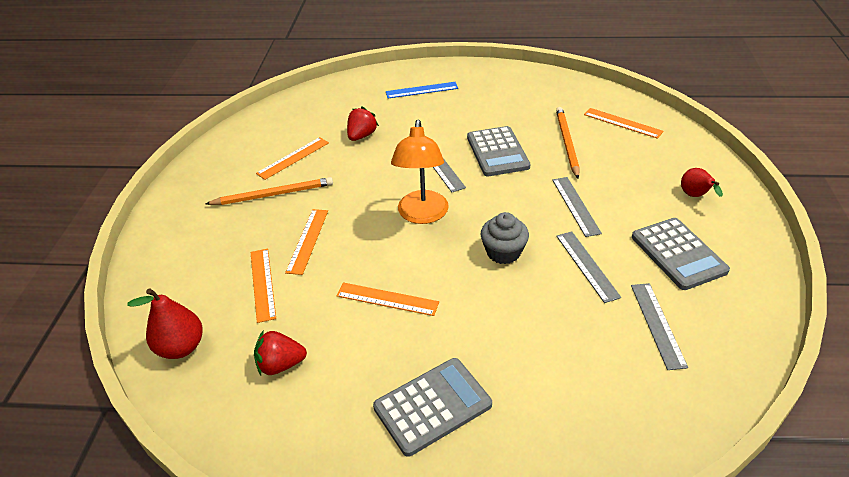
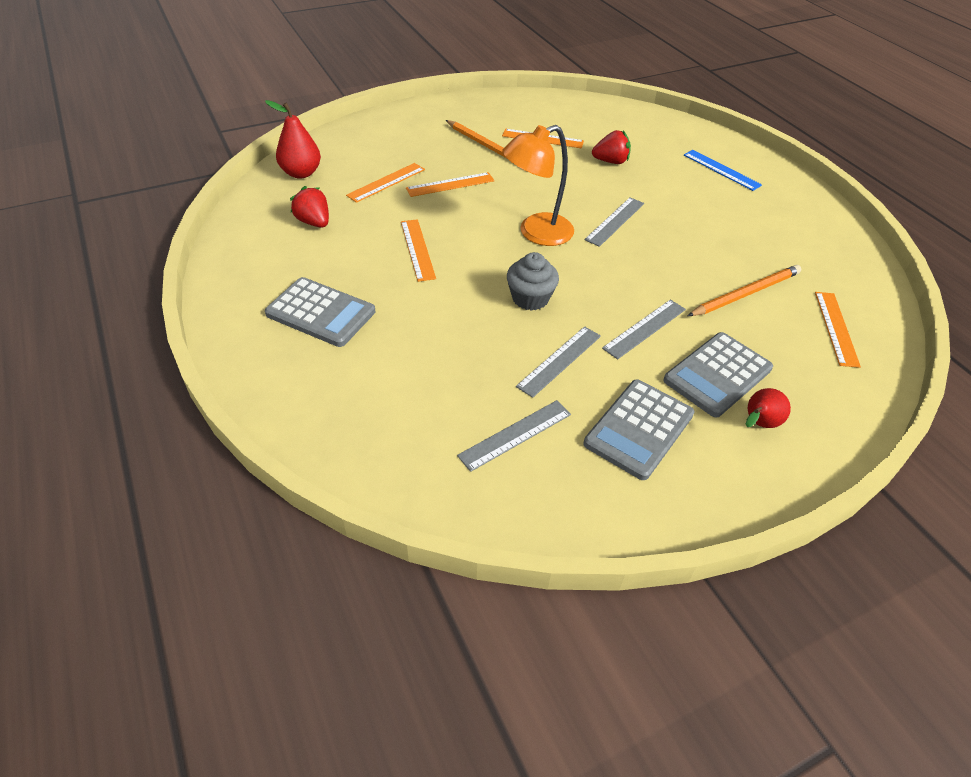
camera: 55 degrees right, 5 degrees up
grey calculator [467,126,530,177] -> grey calculator moved to [663,332,773,417]

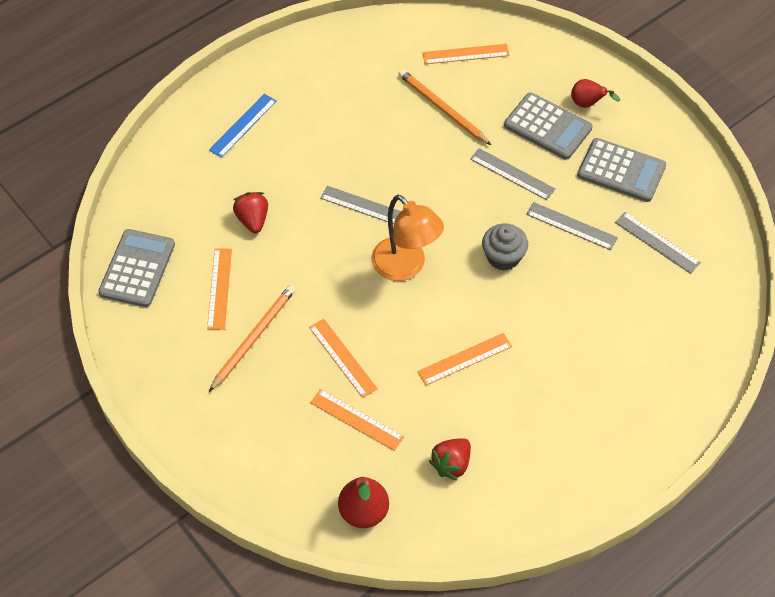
camera: 100 degrees left, 10 degrees up
grey calculator [265,277,375,347] -> grey calculator moved to [98,229,175,307]

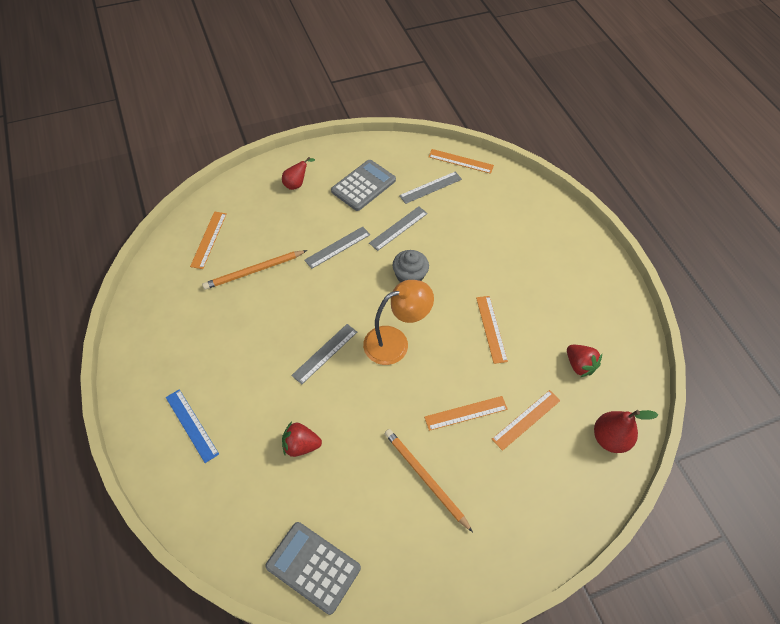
camera: 75 degrees left, 0 degrees up
orange ruler [207,249,232,330] -> orange ruler moved to [429,149,494,174]
grey calculator [504,92,592,160] -> none

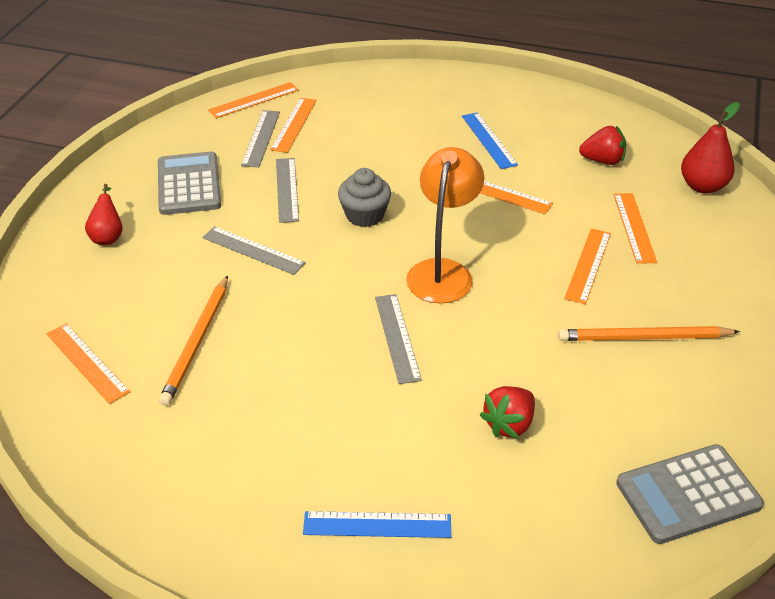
camera: 50 degrees left, 15 degrees down
grey ruler [304,227,370,269] -> grey ruler turned 60 degrees counterclockwise [202,226,306,275]
none -> orange ruler [270,98,317,153]
none -> blue ruler [462,112,518,169]

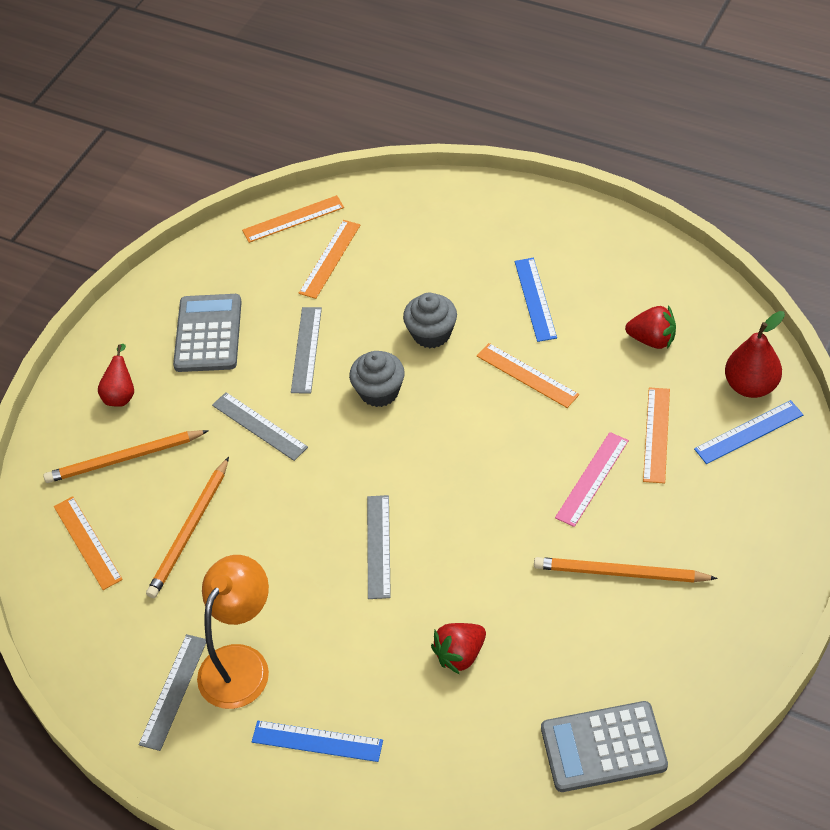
camera: 15 degrees right, 10 degrees up
grey ruler [241,110,280,167] -> grey ruler moved to [139,634,206,751]
orange lamp [406,147,484,303] -> orange lamp moved to [197,555,269,709]
orange ruler [564,228,611,304] -> pink ruler [555,432,629,527]
none -> orange pencil [43,430,209,483]
none -> grey cupcake [403,293,457,348]
none -> blue ruler [694,400,803,464]

